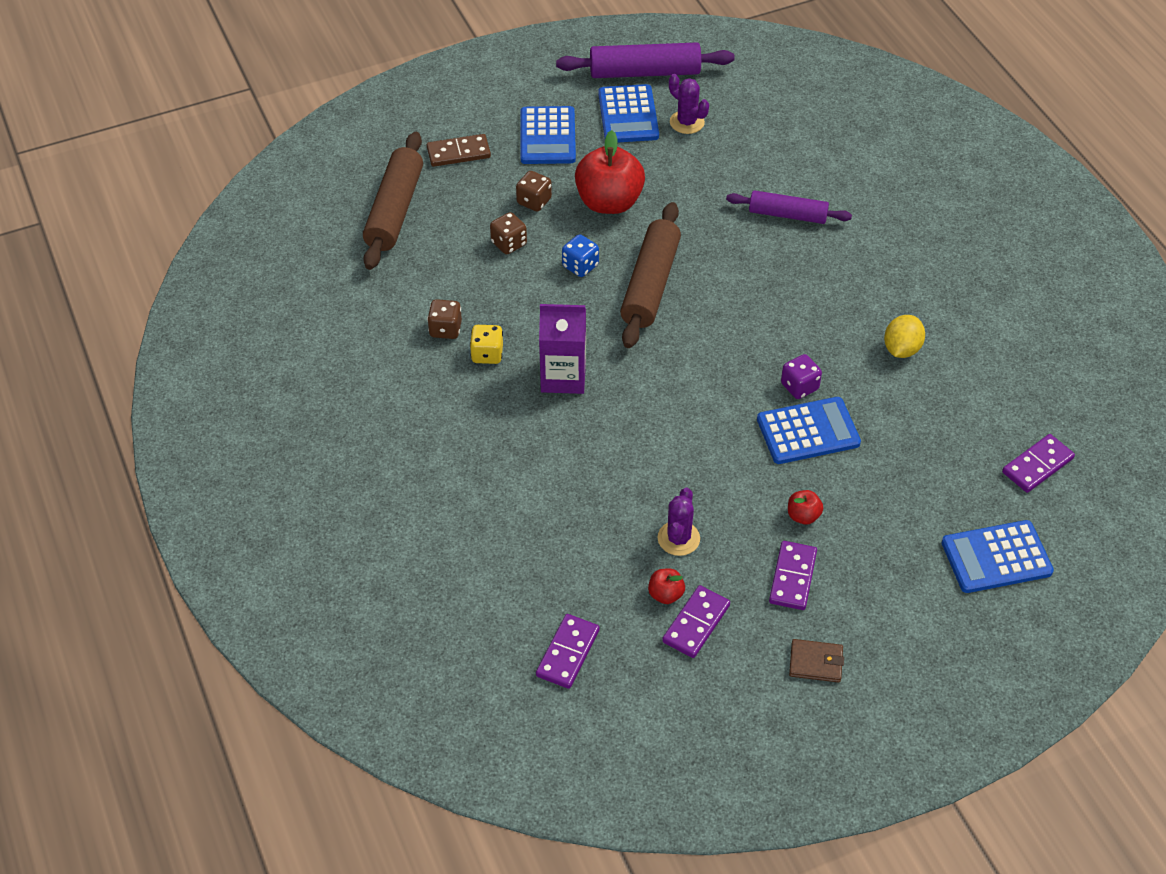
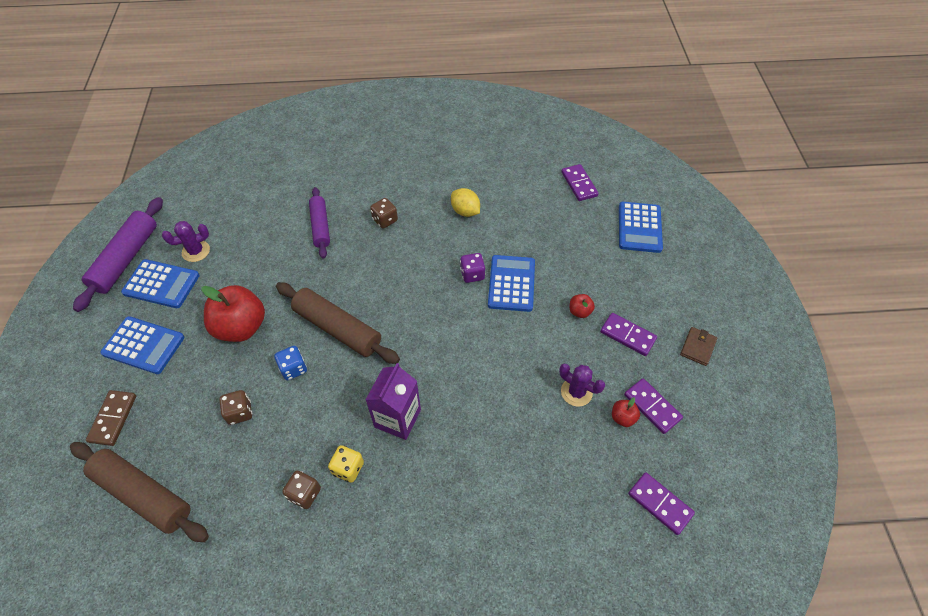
camera: 70 degrees left, 5 degrees up
brown dice [516,171,552,212] -> brown dice moved to [370,198,398,229]
purple rolling pin [726,190,852,224] -> purple rolling pin turned 45 degrees counterclockwise [309,187,330,259]

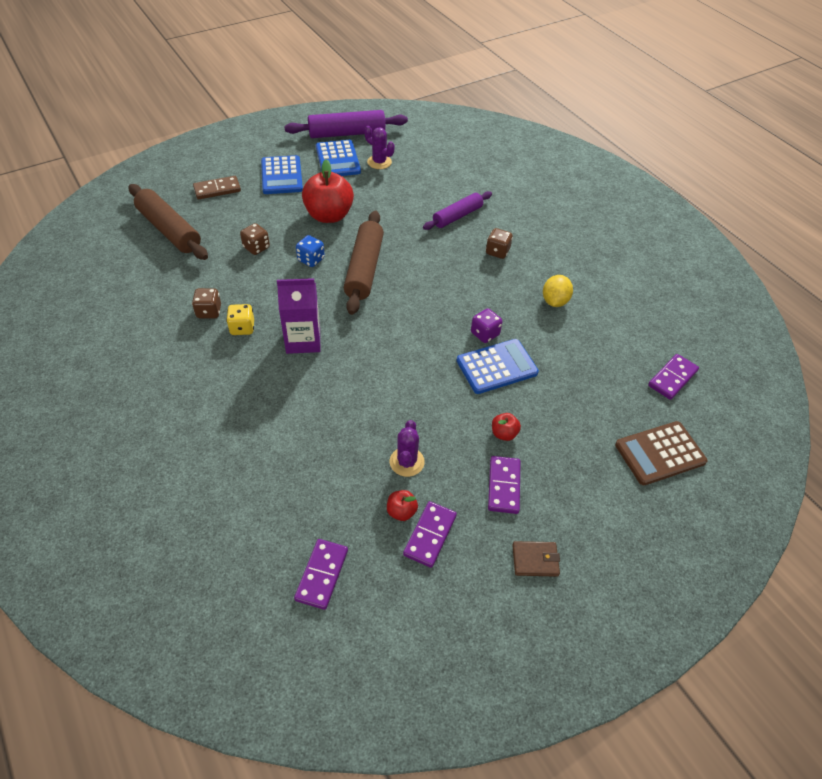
camera: 60 degrees right, 5 degrees down
brown rolling pin [70,442,209,542] -> brown rolling pin turned 45 degrees counterclockwise [129,184,208,260]
blue calculator [619,202,663,253] -> brown calculator [615,421,708,485]

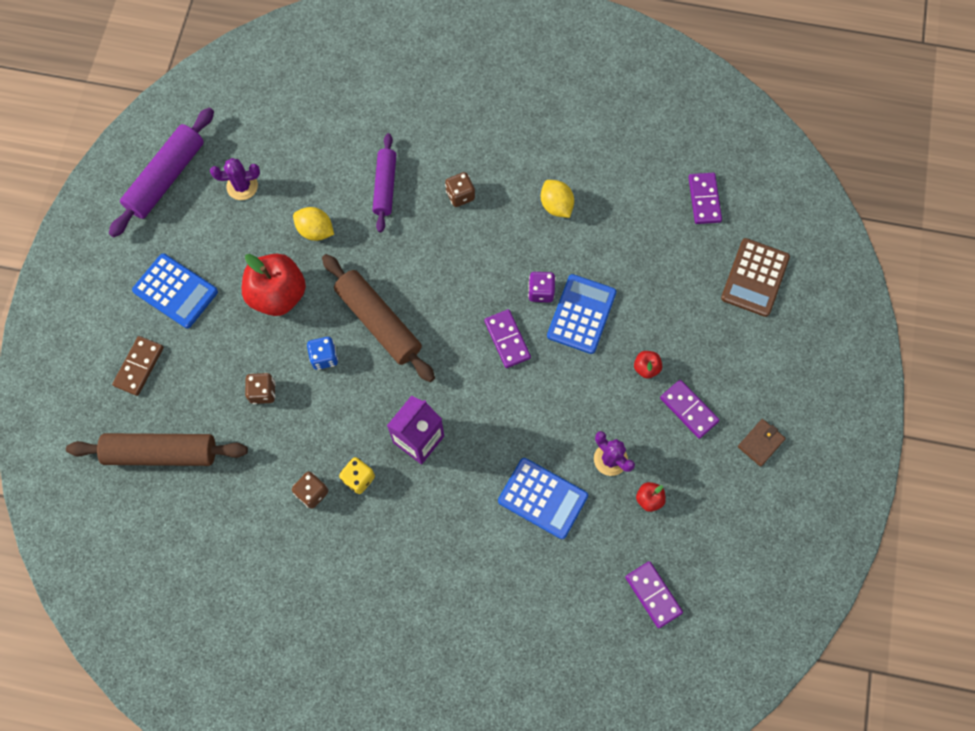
camera: 45 degrees left, 20 degrees up
blue calculator [316,140,361,176] -> blue calculator moved to [498,458,588,539]
purple domino [403,501,457,568] -> purple domino moved to [484,309,531,368]
none -> yellow lemon [293,207,334,241]

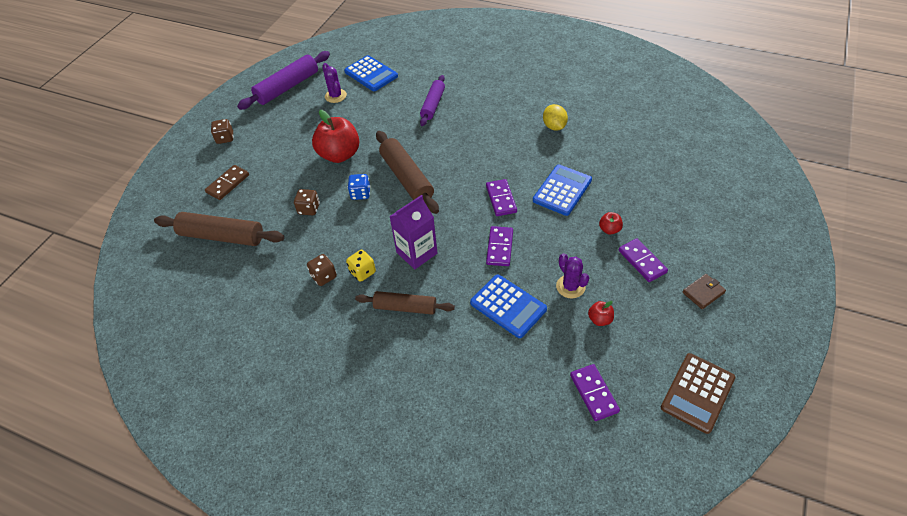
camera: 15 degrees right, 20 degrees down
blue calculator [132,254,218,328] -> blue calculator moved to [344,55,398,91]
purple cactus [210,158,260,200] -> purple cactus turned 60 degrees clockwise [322,63,347,103]
yellow lemon [293,207,334,241] -> none
brown dice [445,172,475,207] -> brown dice moved to [211,119,234,144]
purple dice [528,272,556,303] -> none
purple domino [688,173,722,224] -> purple domino moved to [486,226,513,266]
brown calculator [721,238,790,317] -> brown calculator moved to [661,353,735,434]
none -> brown rolling pin [355,291,455,315]

